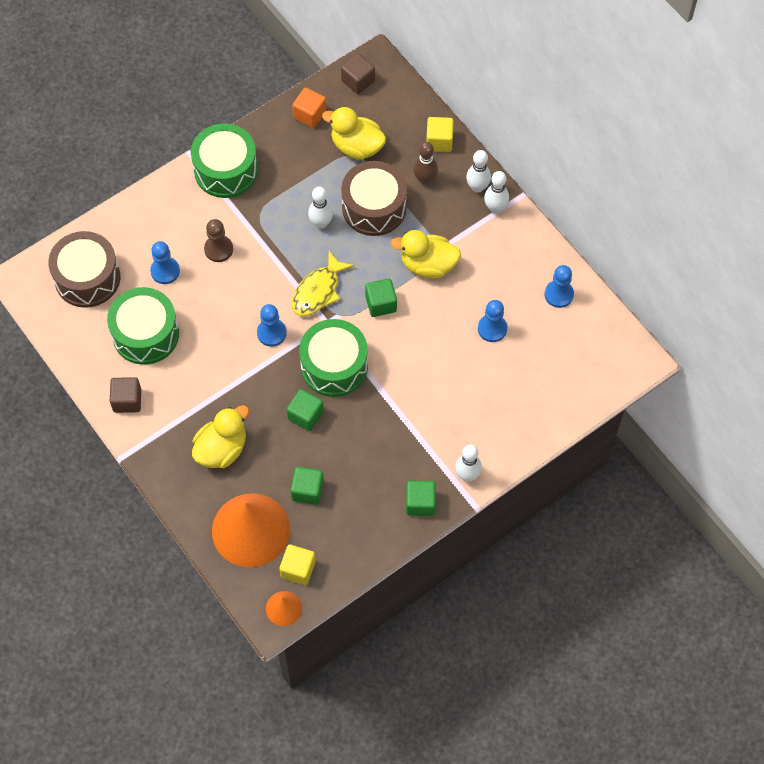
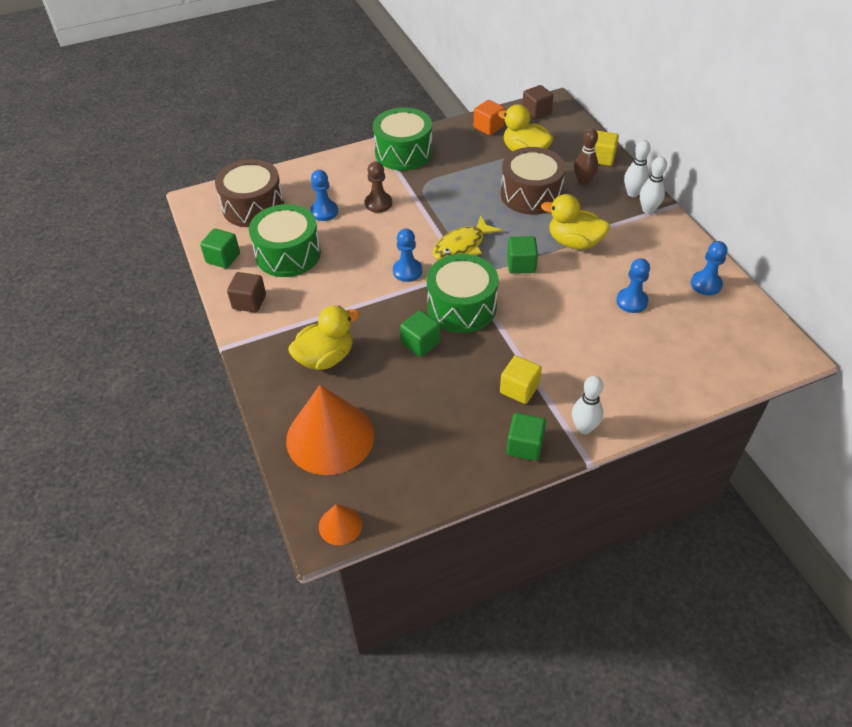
camera: 15 degrees right, 15 degrees down
yellow cube [279,544,316,585] -> yellow cube moved to [500,356,542,404]
green cube [290,467,324,505] -> green cube moved to [200,228,240,269]
white bowling pin [308,187,333,229] -> none

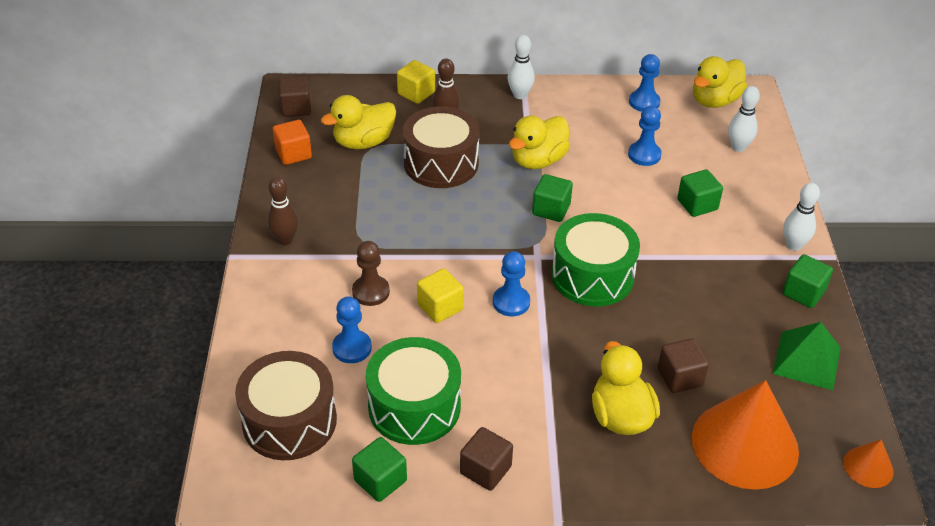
camera: 70 degrees left, 5 degrees down
green drum [373,107,433,171] -> brown bowling pin [267,177,299,245]
green cube [400,310,440,357] -> green cube moved to [677,169,723,217]
yellow fish [433,216,502,260] -> none
yellow cube [500,356,542,404] -> yellow cube moved to [417,269,464,323]
white bowling pin [624,140,651,197] -> white bowling pin moved to [728,86,760,152]
none -> brown cube [658,338,709,393]
none -> yellow duck [693,56,747,108]
none -> green pyramid [773,322,841,390]

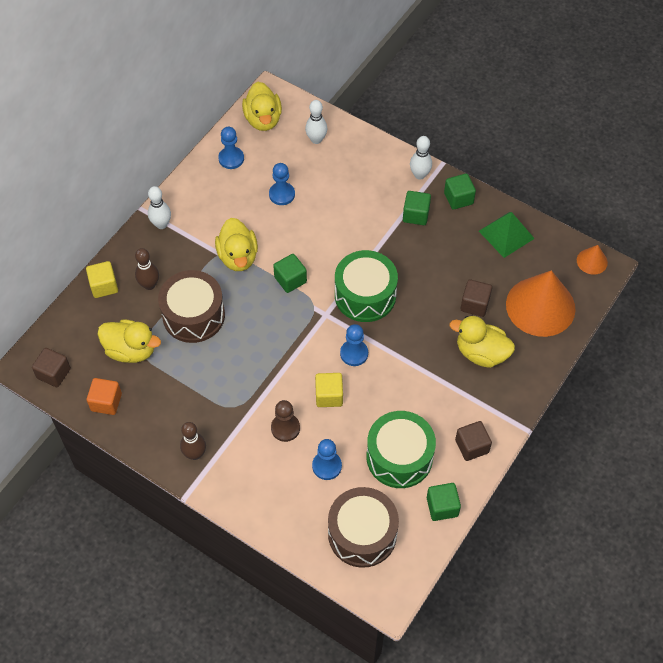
camera: 55 degrees left, 15 degrees up
yellow duck [321,95,396,149] -> yellow duck turned 75 degrees counterclockwise [97,319,161,363]
green cube [677,169,723,217] -> green cube moved to [403,191,431,225]

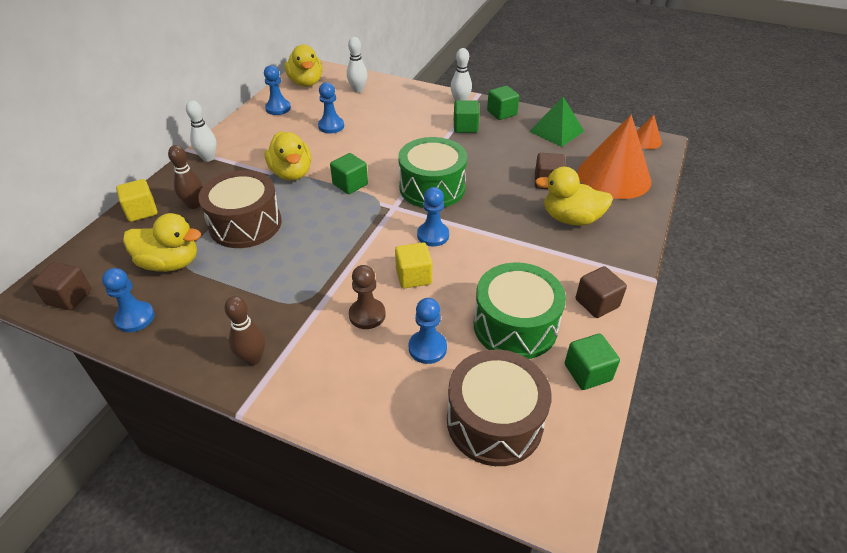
camera: 10 degrees left, 15 degrees down
orange cube [87,378,122,415] -> blue pawn [102,268,155,332]

